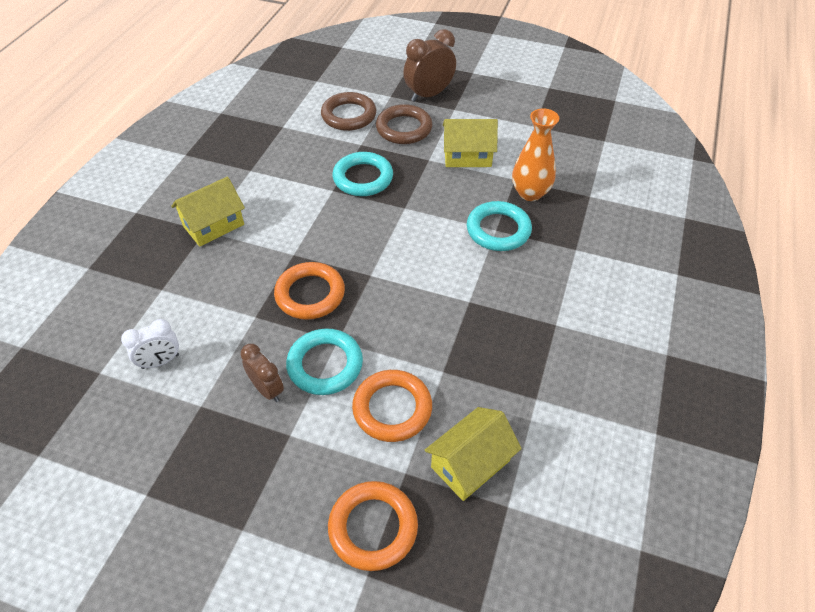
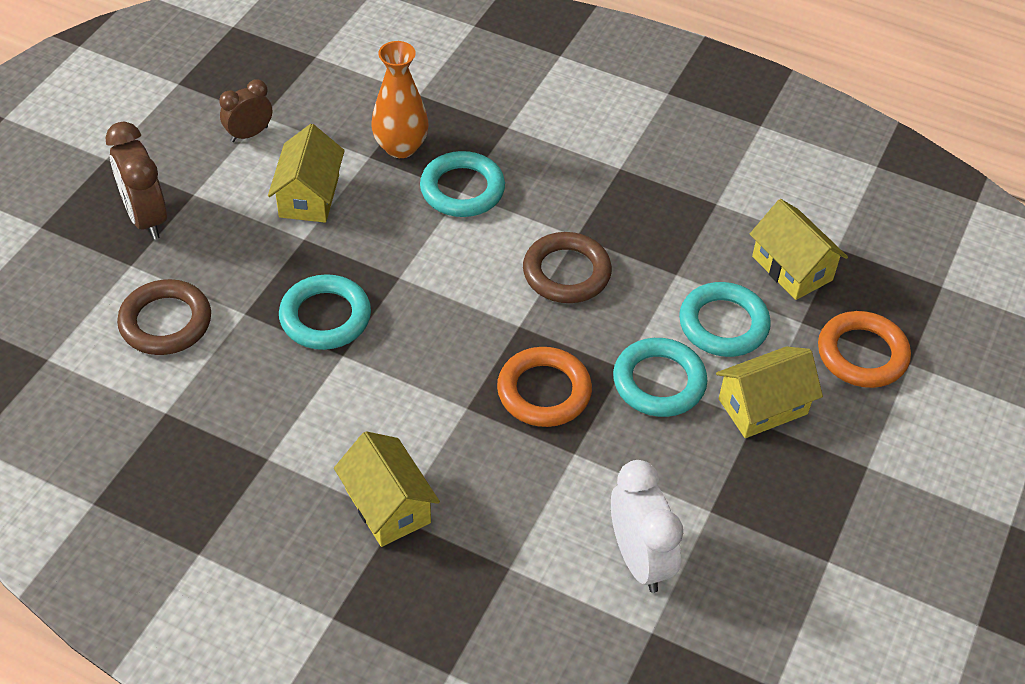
camera: 85 degrees left, 0 degrees up
white clock [121,319,179,369] -> white clock [611,460,683,593], size x1.59
brown clock [240,344,284,402] -> brown clock moved to [219,80,272,142]
orange ring [352,370,432,442] -> turquoise ring [679,282,771,357]
brown ring [376,104,432,144] -> brown ring moved to [523,232,612,303]
none -> yellow house [716,346,823,438]

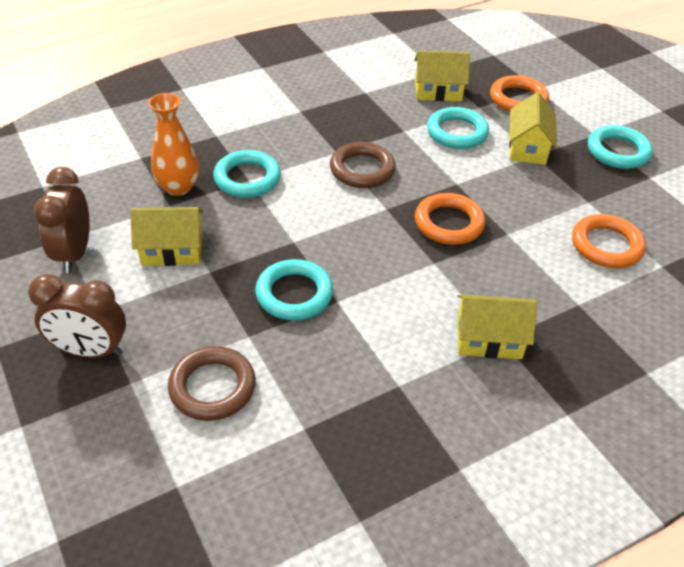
camera: 55 degrees left, 5 degrees down
brown clock [219,80,272,142] -> brown clock [34,167,90,273], size x1.59
yellow house [268,124,345,223] -> yellow house turned 45 degrees counterclockwise [130,207,203,266]
white clock [611,460,683,593] -> orange ring [572,214,646,268]
turquoise ring [613,338,707,417] -> turquoise ring moved to [588,125,653,169]

